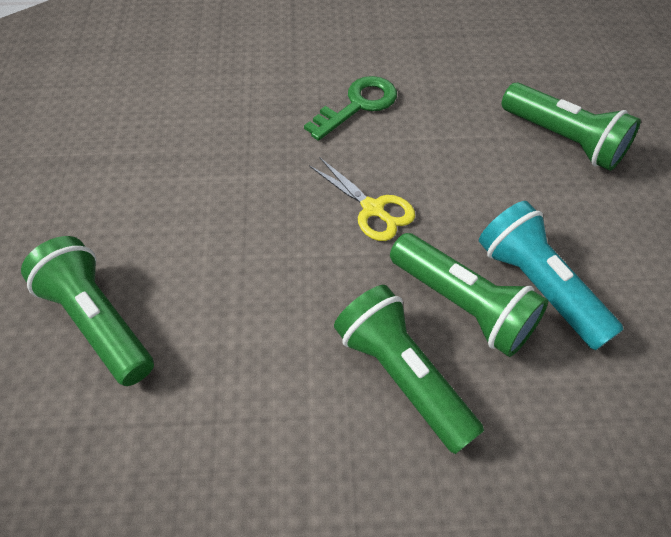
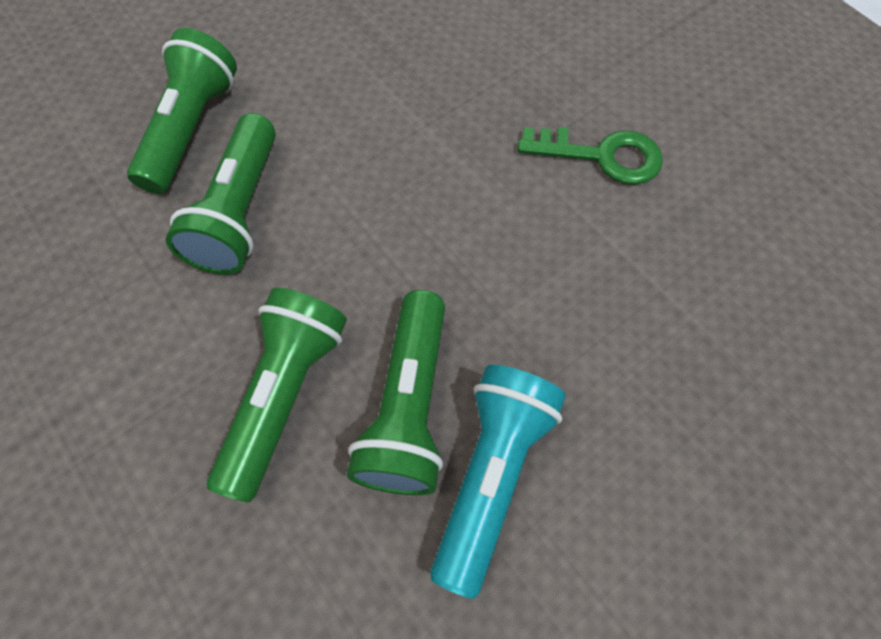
camera: 55 degrees right, 10 degrees up
yellow scissors [309,158,415,241] -> none
green flashlight [501,82,641,171] -> green flashlight moved to [166,113,276,275]

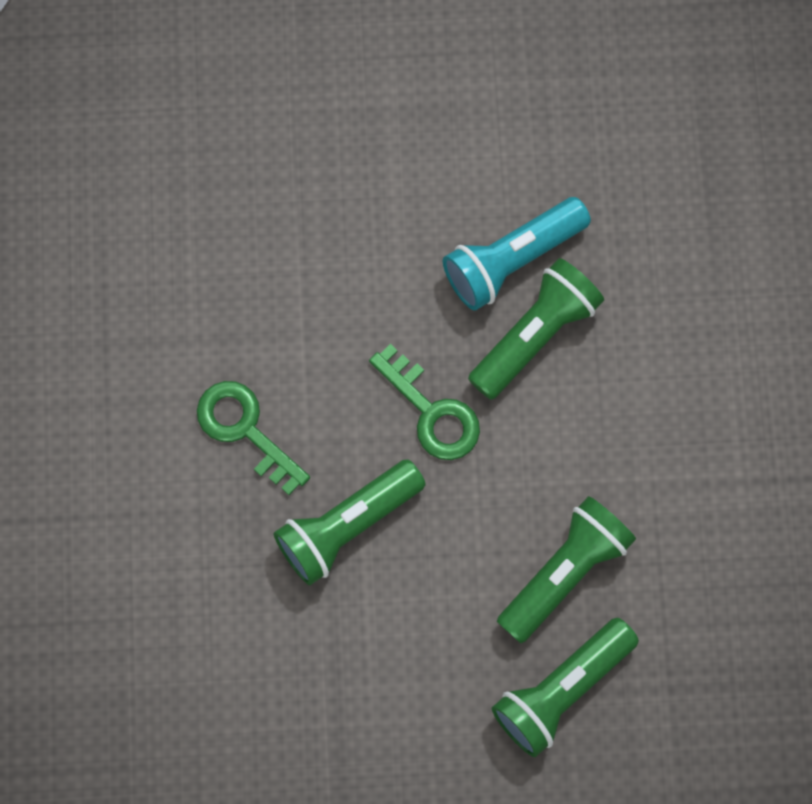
camera: 145 degrees left, 10 degrees up
green flashlight [207,287,347,502] -> green flashlight moved to [273,459,426,585]
none -> green key [369,344,480,460]

